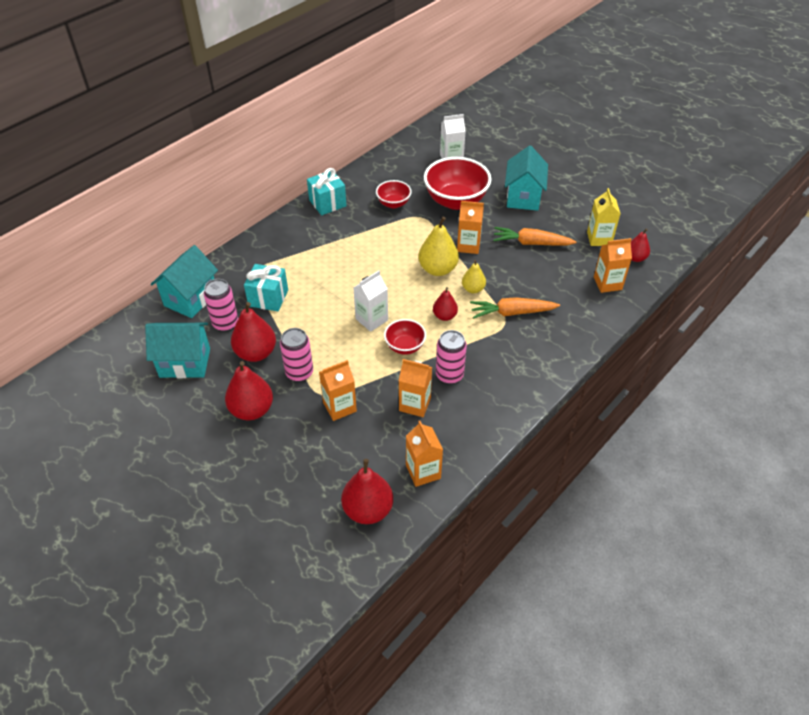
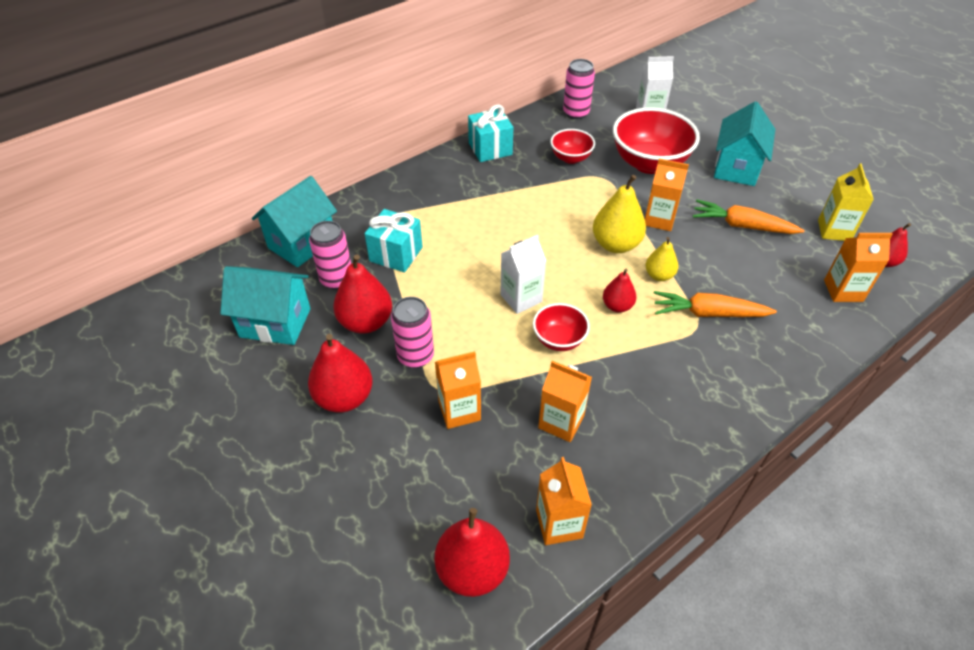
camera: 10 degrees right, 0 degrees up
pink can [436,330,467,384] -> pink can moved to [563,59,595,119]

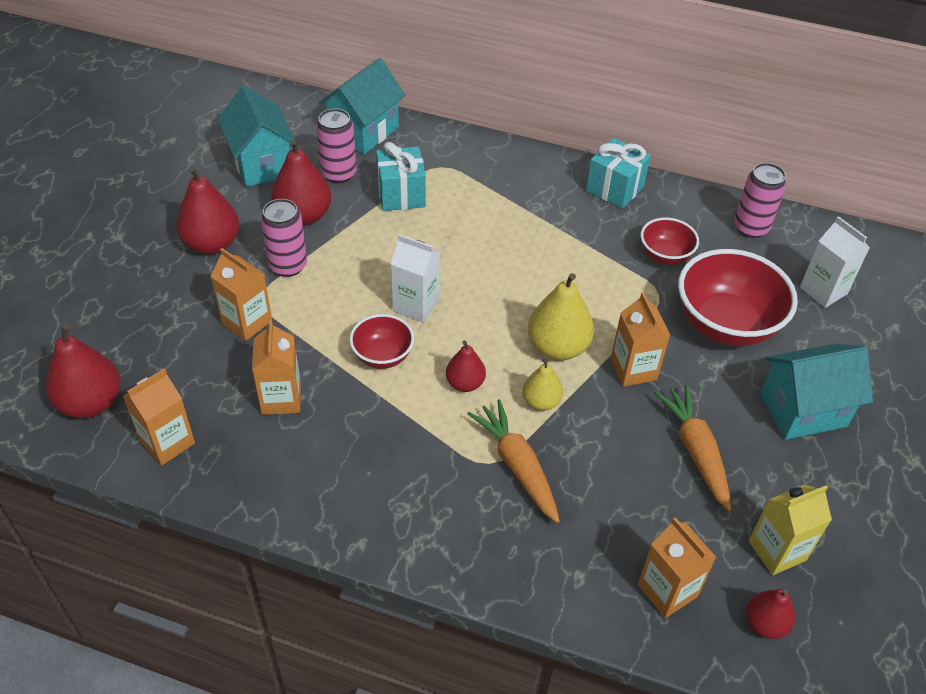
camera: 55 degrees right, 0 degrees up
turquoise house [252,176,337,267] -> turquoise house turned 60 degrees counterclockwise [318,58,405,154]

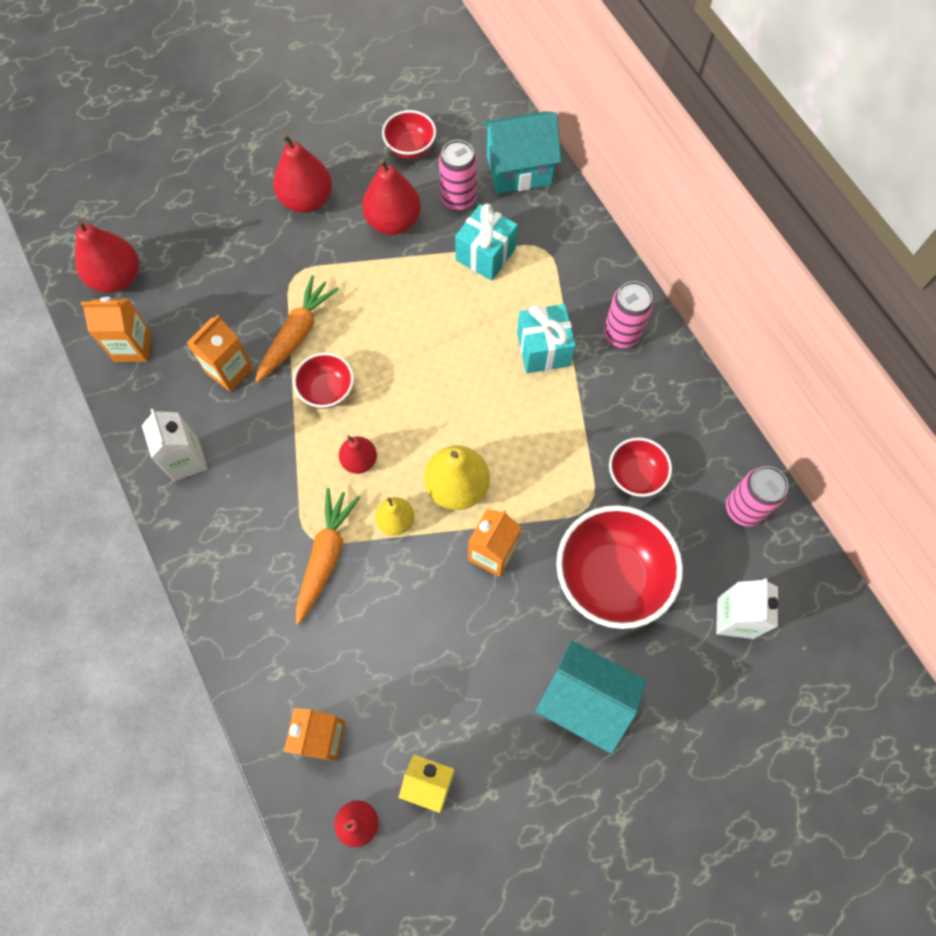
camera: 45 degrees right, 20 degrees up
orange carton [211,248,272,341] -> none
turquoise house [217,86,295,187] -> red bowl [382,110,436,159]
pink can [261,199,307,277] -> pink can moved to [604,281,653,348]
white carton [391,234,440,323] -> white carton moved to [142,409,208,481]
turquoise gift [586,138,651,209] -> turquoise gift moved to [517,304,576,373]
orange carrot [654,385,731,511] -> orange carrot moved to [255,275,339,383]

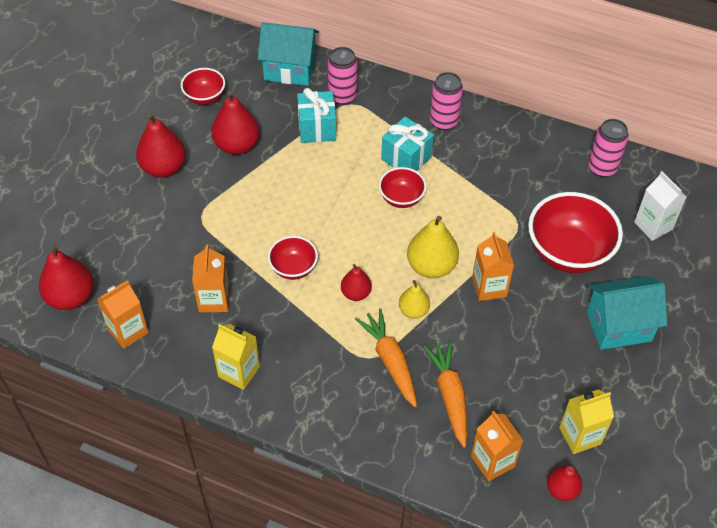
camera: 40 degrees left, 15 degrees down
white carton [142,409,208,481] -> yellow carton [212,324,260,390]
orange carrot [255,275,339,383] -> orange carrot moved to [423,341,467,448]
pink can [439,140,477,211] -> pink can moved to [328,47,357,105]
turquoise house [482,111,561,194] -> turquoise house turned 60 degrees clockwise [258,22,319,86]
red bowl [609,437,672,497] -> red bowl moved to [379,167,426,208]

